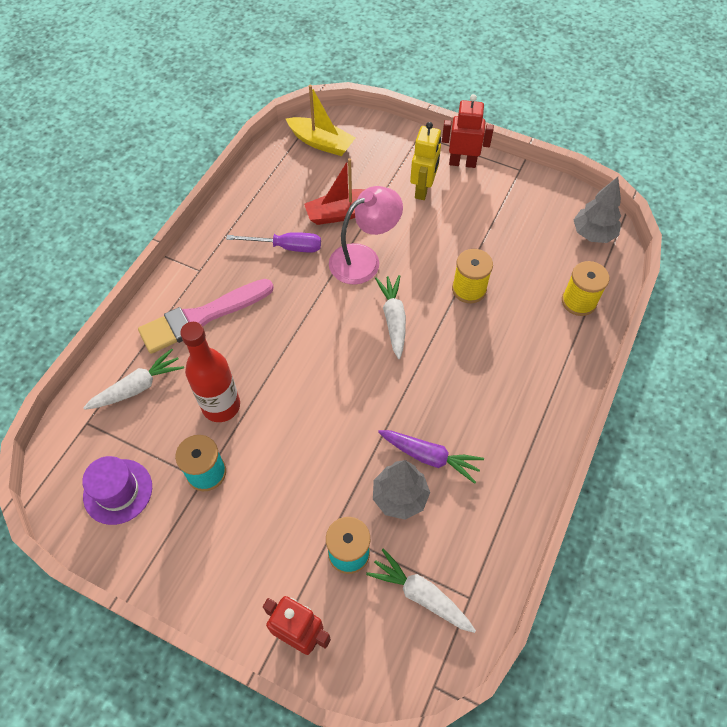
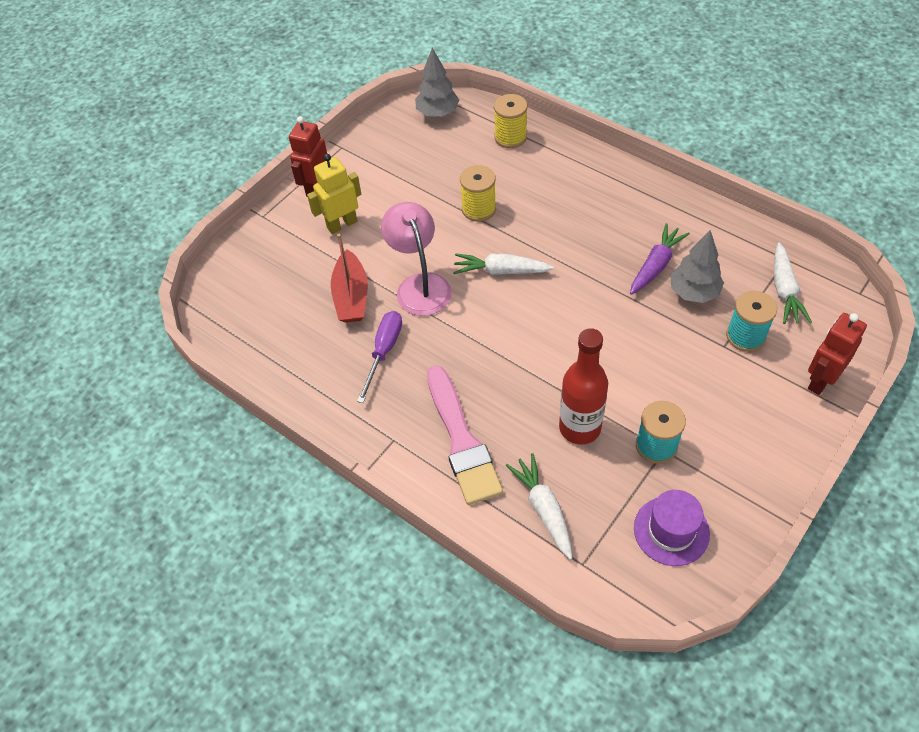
camera: 75 degrees left, 5 degrees down
yellow boat [286,85,356,156] -> none
white carrot [366,548,476,633] -> white carrot turned 45 degrees counterclockwise [774,243,812,324]
yellow robot [410,122,441,200] -> yellow robot turned 60 degrees counterclockwise [307,154,361,234]

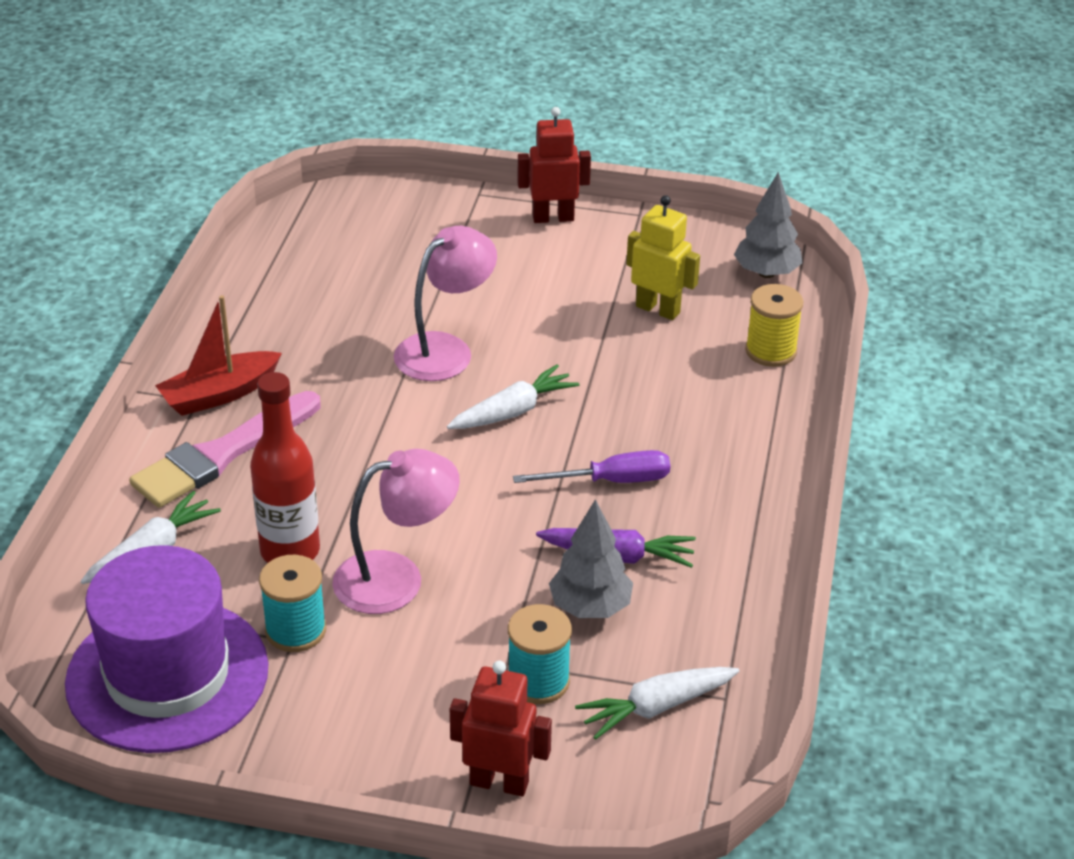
camera: 60 degrees right, 15 degrees down
yellow robot [307,154,361,234] -> yellow robot moved to [626,195,700,320]
red boat [331,234,368,323] -> red boat moved to [155,295,282,416]
purple screwdriver [357,311,402,403] -> purple screwdriver moved to [513,450,670,483]
white carrot [453,253,554,275] -> white carrot turned 75 degrees clockwise [447,364,580,429]
yellow spool [460,165,496,222] -> none
purple hat [634,490,710,566] -> purple hat [65,545,269,753], size x1.90
none -> pink lamp [332,449,460,614]

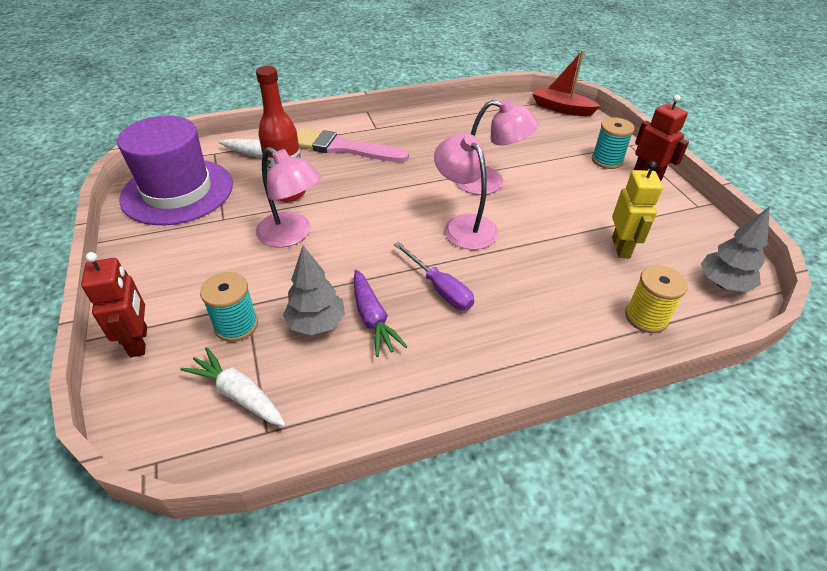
camera: 60 degrees right, 5 degrees up
red boat [155,295,282,416] -> red boat moved to [532,50,600,116]
turquoise spool [259,555,326,652] -> turquoise spool moved to [592,118,635,169]
white carrot [447,364,580,429] -> pink lamp [434,133,498,250]

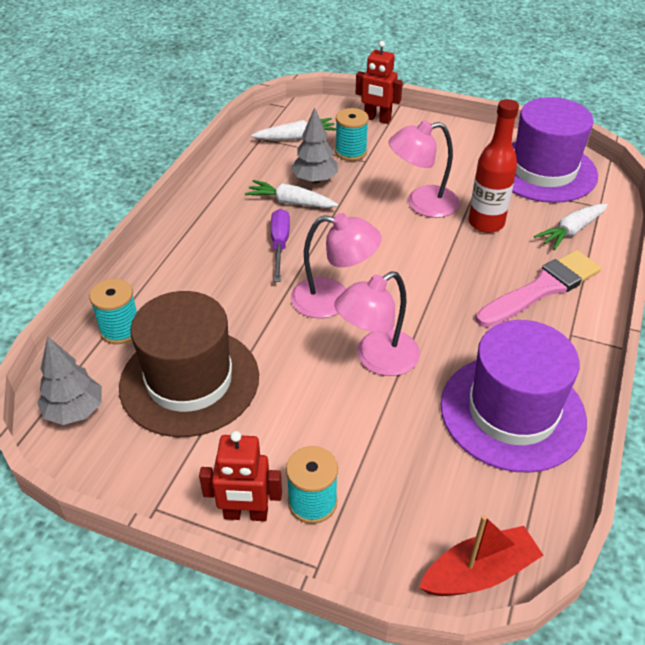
camera: 130 degrees right, 0 degrees up
purple carrot [354,270,408,357] -> white carrot [245,180,338,208]
purple screwdriver [394,242,474,310] -> purple screwdriver turned 90 degrees clockwise [271,209,290,282]
yellow robot [612,161,663,258] -> brown hat [119,291,259,437]
yellow spool [625,265,688,333] -> turquoise spool [89,279,137,344]
none -> purple hat [441,320,587,473]

